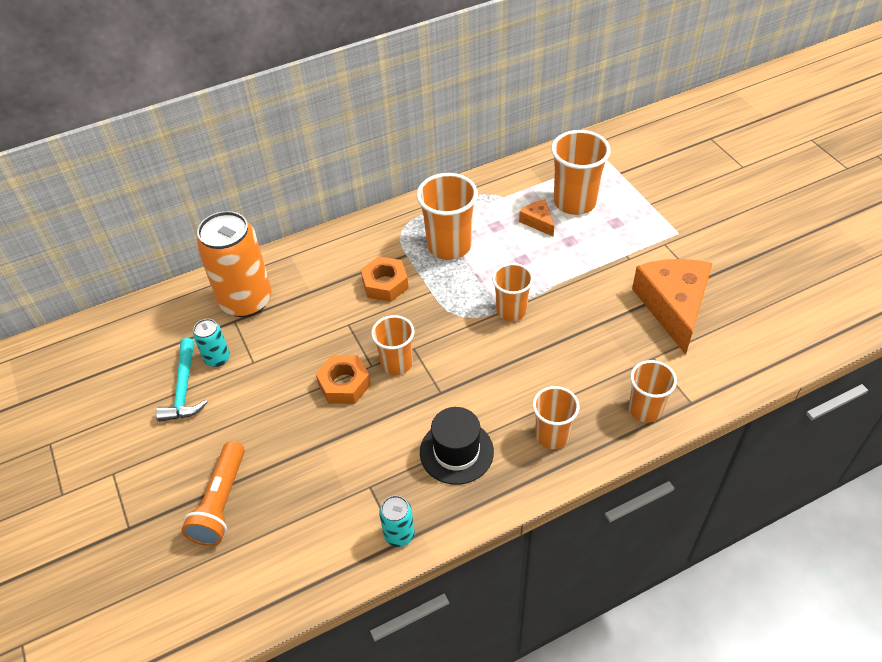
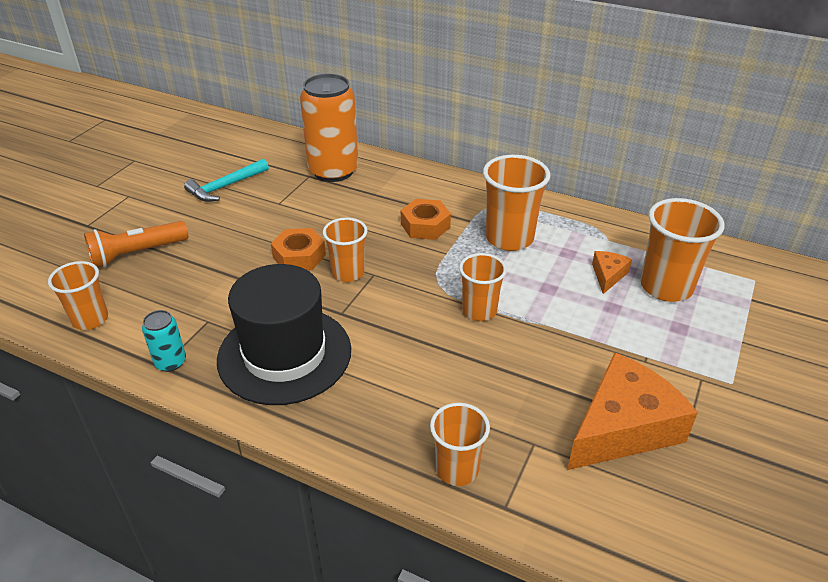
camera: 50 degrees right, 10 degrees down
turquoise can [193,319,230,367] -> none
black hat [420,407,494,485] -> black hat [217,264,351,405], size x1.66
orange cup [533,386,580,449] -> orange cup moved to [48,261,108,330]

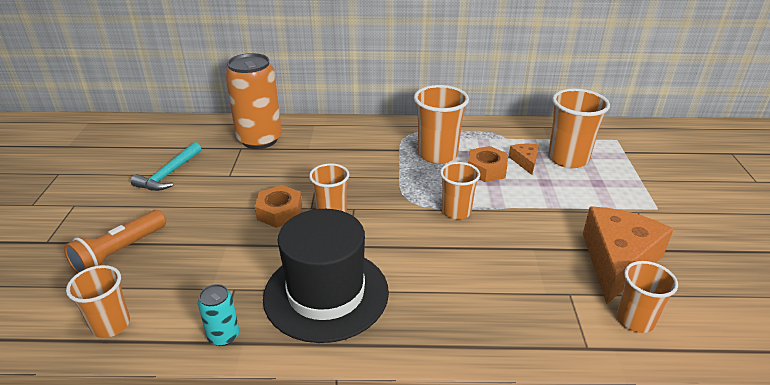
camera: 25 degrees left, 5 degrees down
orange nut [401,199,451,240] -> orange nut moved to [468,146,508,182]
orange cup [430,403,490,486] -> orange cup moved to [617,261,678,333]

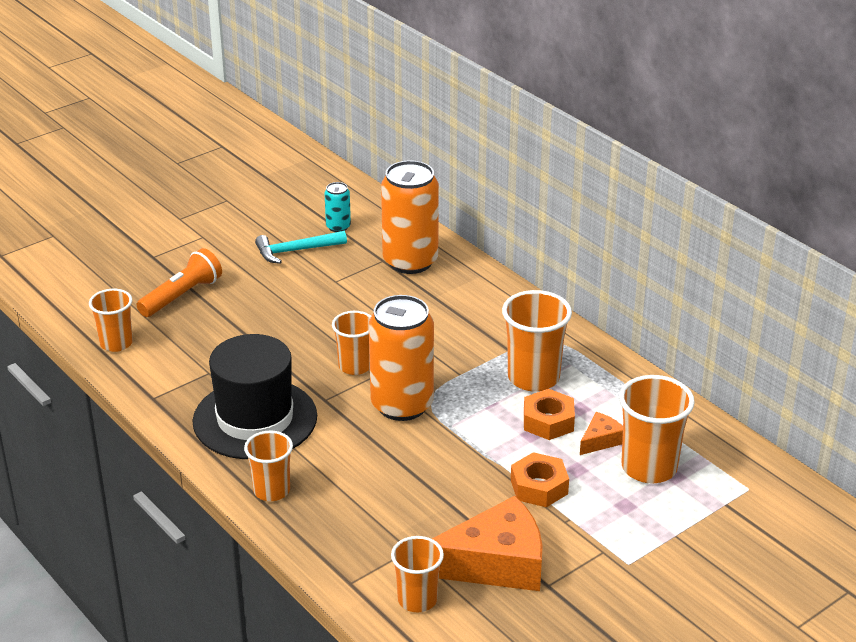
camera: 50 degrees right, 0 degrees up
orange flashlight [64,210,166,274] -> orange flashlight turned 135 degrees clockwise [137,248,222,317]
turquoise can [198,284,239,346] -> turquoise can moved to [325,182,351,232]
orange nut [255,185,302,228] -> orange nut moved to [511,452,569,507]
orange cup [440,162,480,220] -> orange cup moved to [244,431,293,501]
none -> orange can [369,295,434,421]

